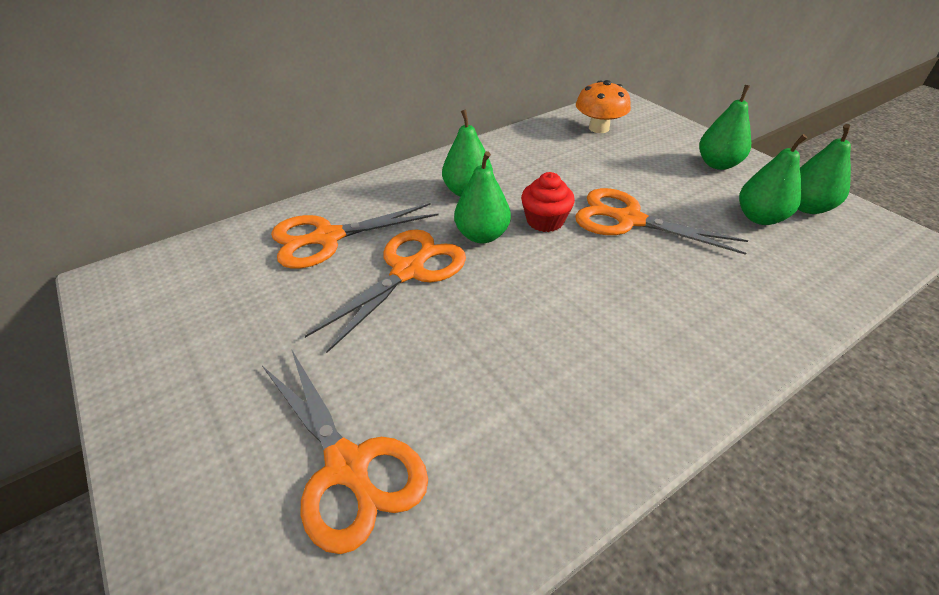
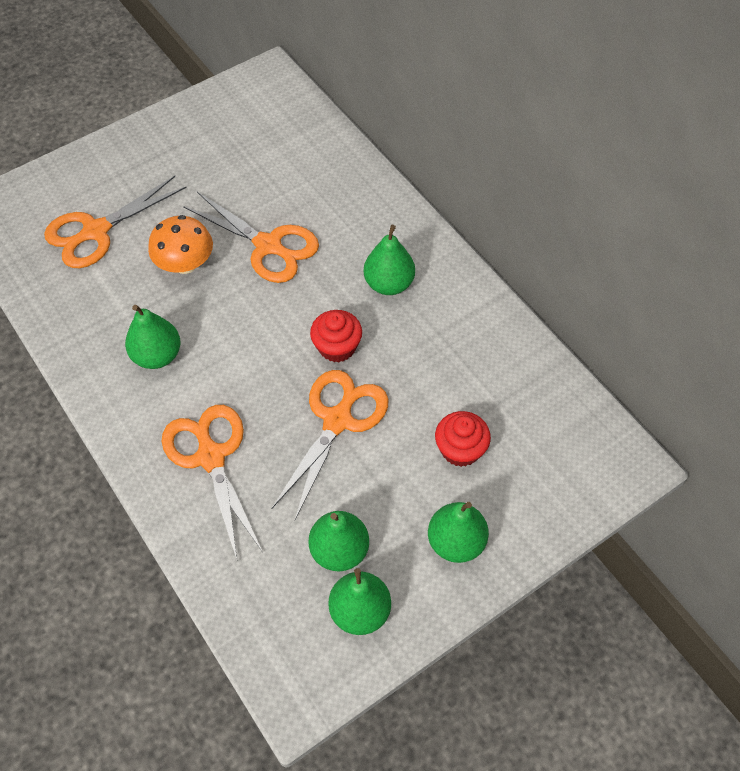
camera: 90 degrees right, 15 degrees up
orange scissors [271,203,438,269] -> orange scissors moved to [162,405,262,559]
green pear [454,151,511,243] -> green pear moved to [125,305,181,369]
orange mushroom [576,80,631,133] -> orange mushroom moved to [148,215,213,274]
none -> red cupcake [435,411,491,467]

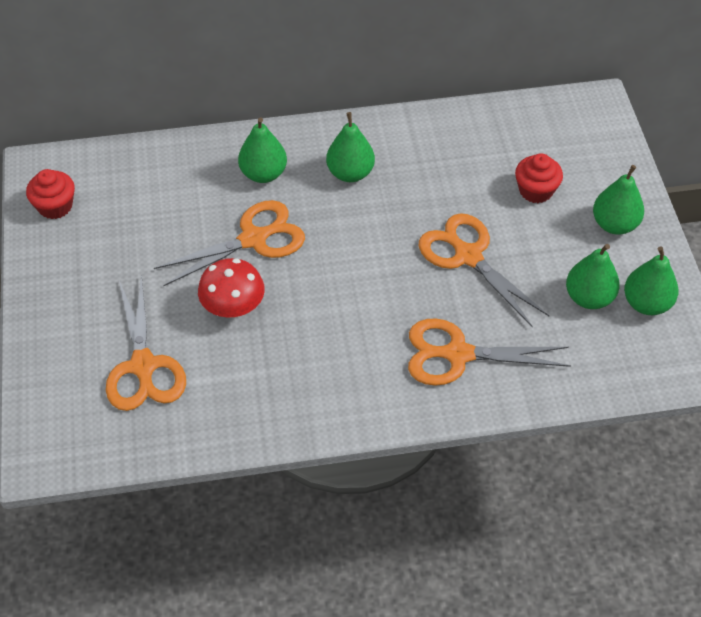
camera: 65 degrees left, 5 degrees down
green pear [125,305,181,369] -> green pear moved to [238,117,287,183]
orange mushroom [148,215,213,274] -> red mushroom [198,258,265,318]
red cupcake [310,310,362,362] -> red cupcake moved to [26,169,75,219]

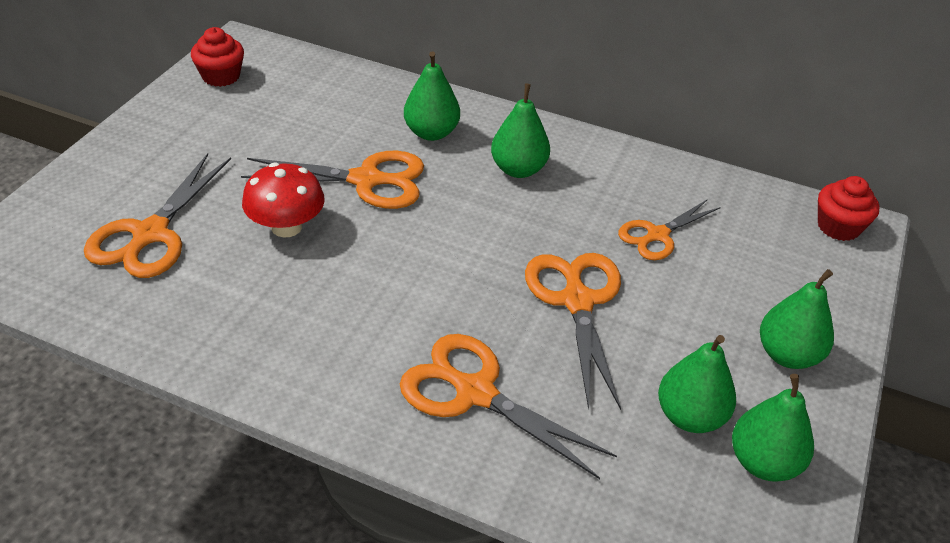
camera: 30 degrees right, 10 degrees down
red cupcake [515,153,563,203] -> red cupcake moved to [818,176,880,241]
none -> orange scissors [618,199,721,260]

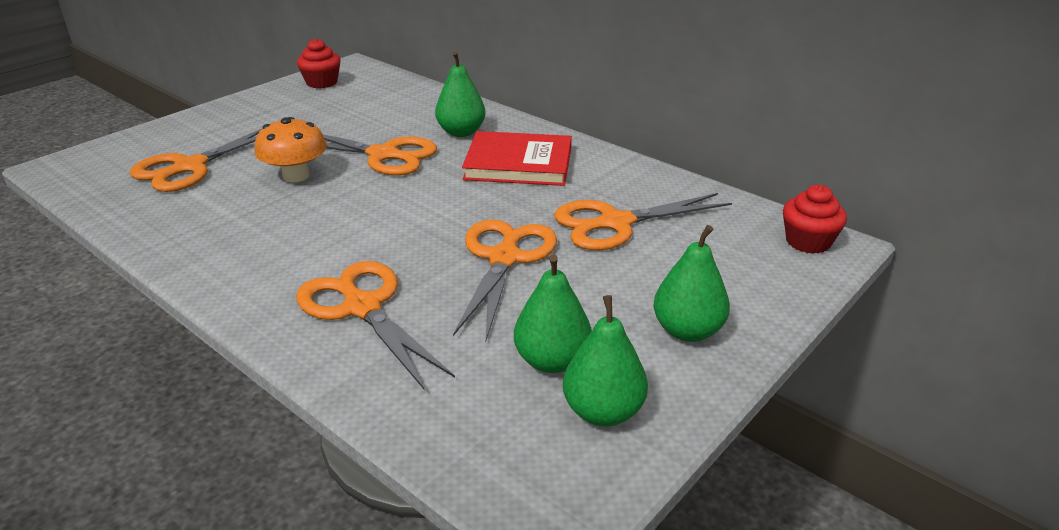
camera: 20 degrees right, 10 degrees down
red mushroom [242,163,325,237] -> orange mushroom [255,117,327,182]
green pear [491,84,550,178] -> red book [462,131,572,186]
orange scissors [618,199,721,260] -> orange scissors [555,193,732,250], size x1.57

